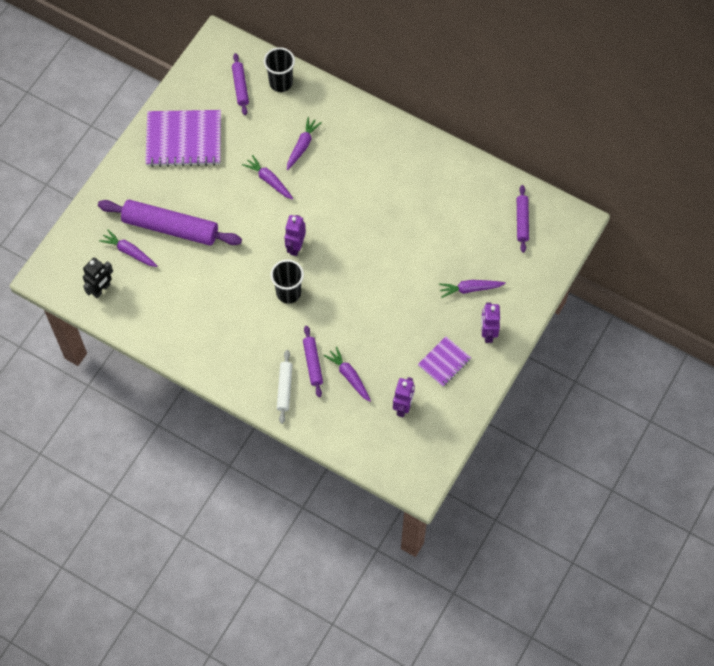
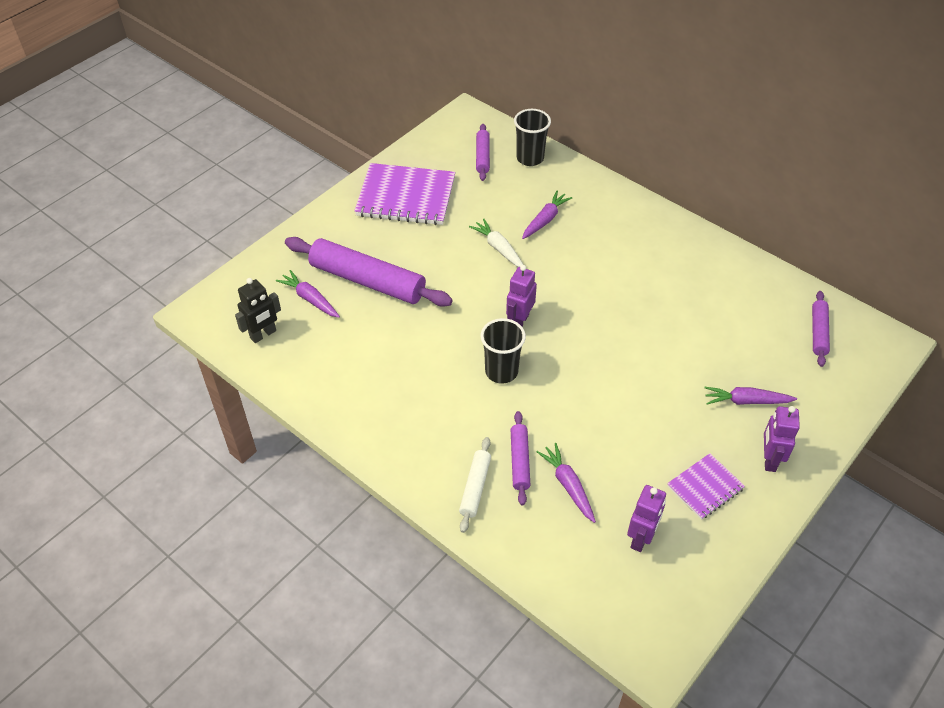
camera: 10 degrees right, 15 degrees down
purple carrot [242,155,293,200] -> white carrot [469,219,524,267]

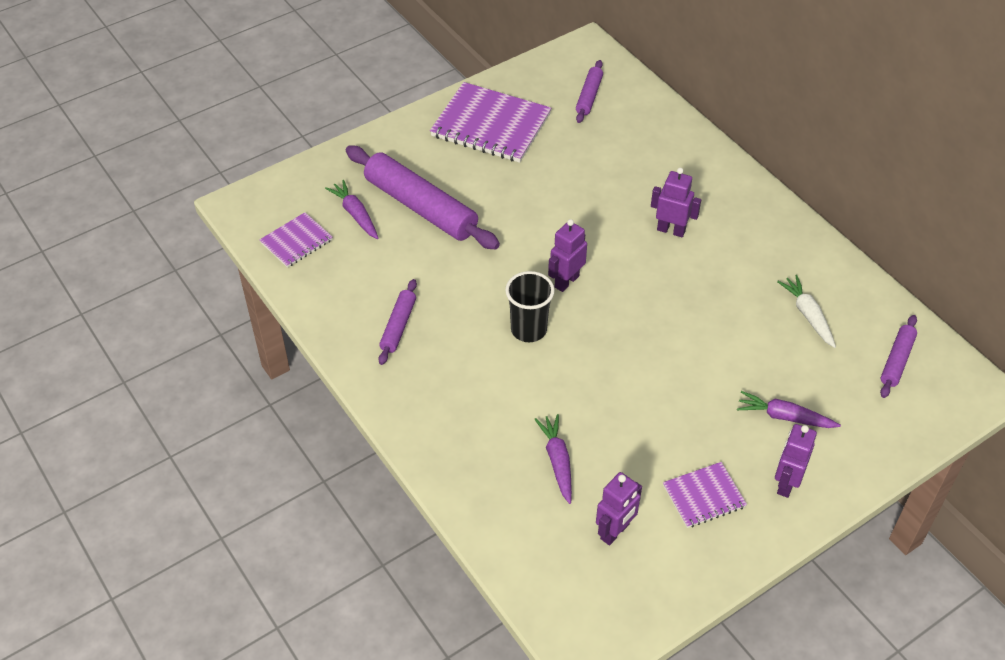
camera: 15 degrees right, 0 degrees up
black robot [235,278,281,343] -> purple notebook [260,212,333,268]
white rolling pin [459,437,491,533] -> none
white carrot [469,219,524,267] -> white carrot moved to [777,275,836,348]
purple rolling pin [511,411,530,506] -> purple rolling pin moved to [378,279,417,365]
black cup [514,109,551,166] -> none
purple carrot [522,190,572,239] -> none
none -> purple robot [651,168,701,237]

